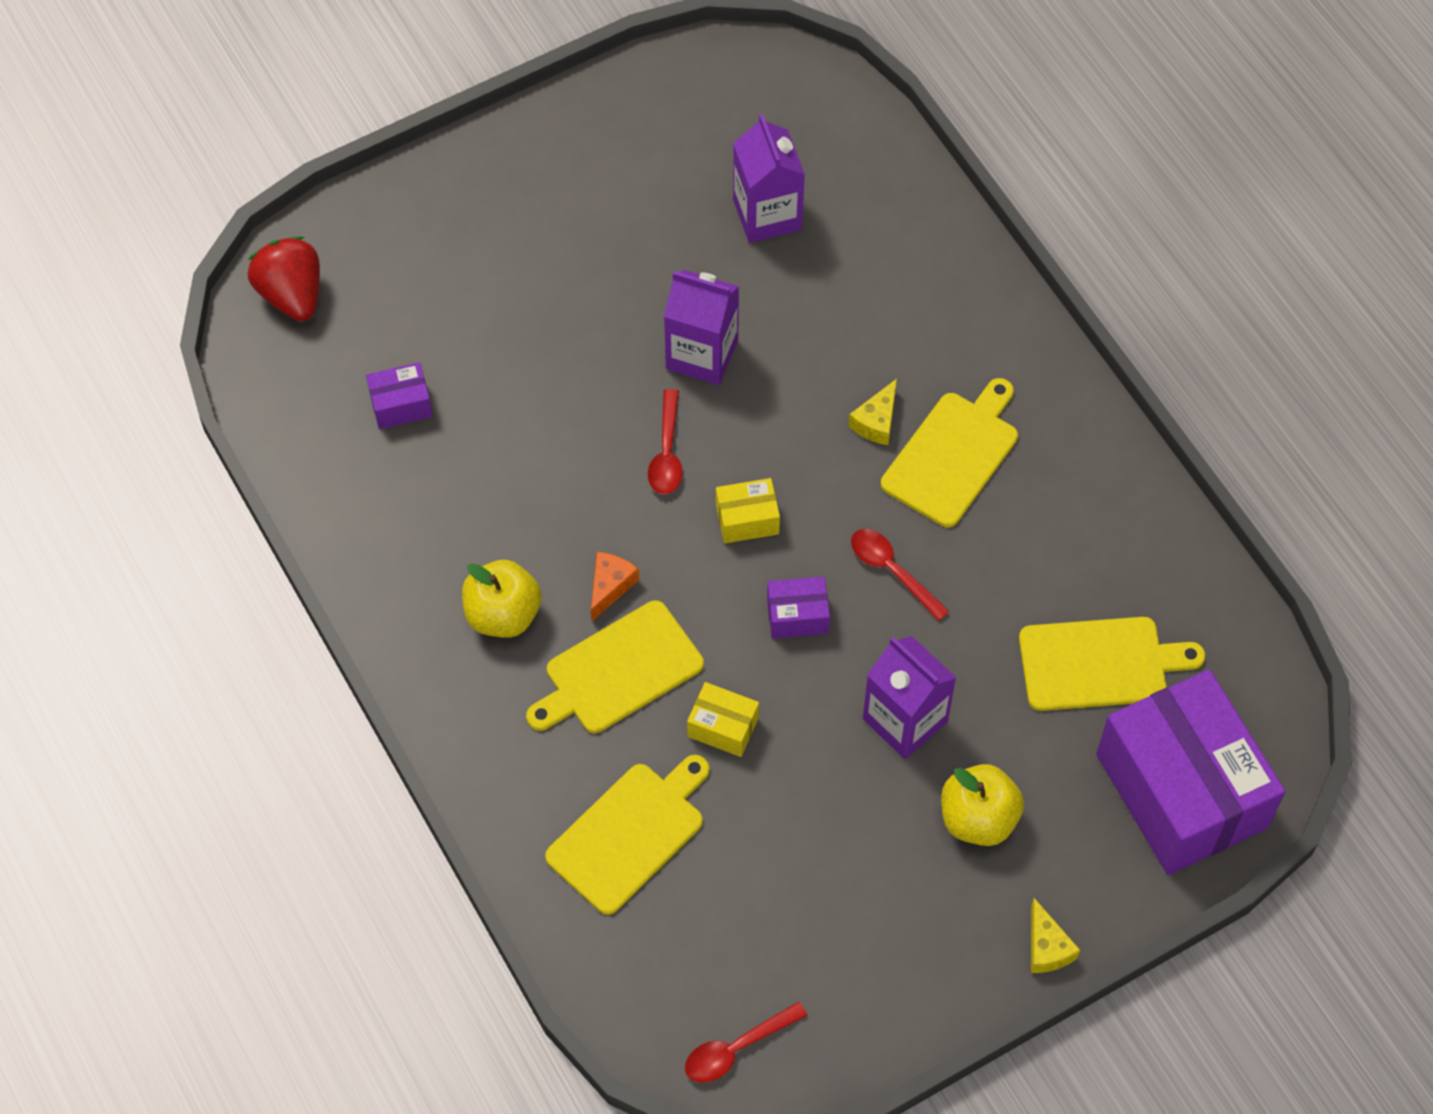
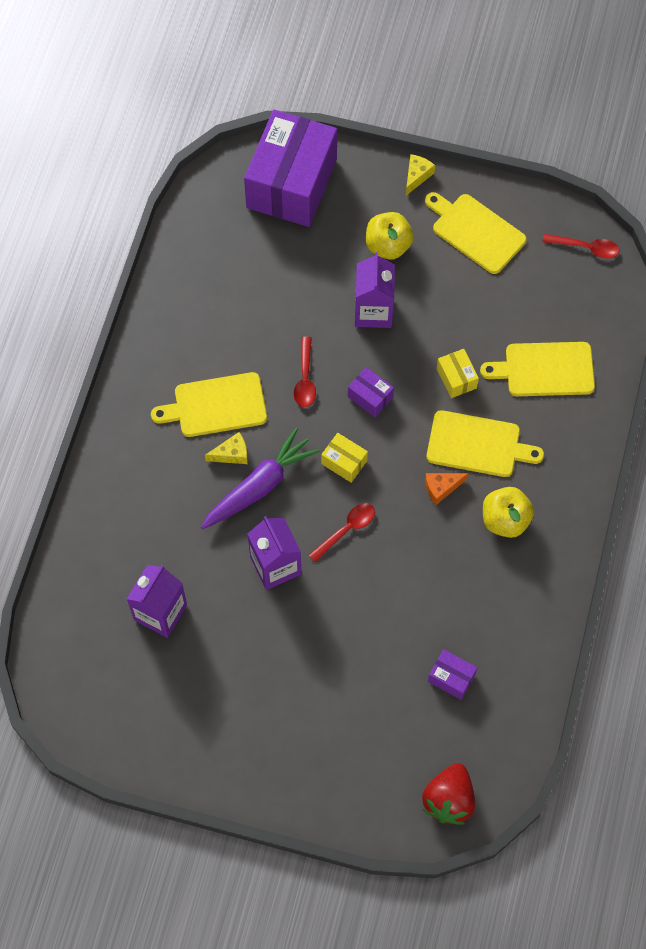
camera: 135 degrees left, 5 degrees up
yellow cutting board [1019,617,1205,711] -> yellow cutting board moved to [425,192,527,274]
none -> purple carrot [201,427,320,529]

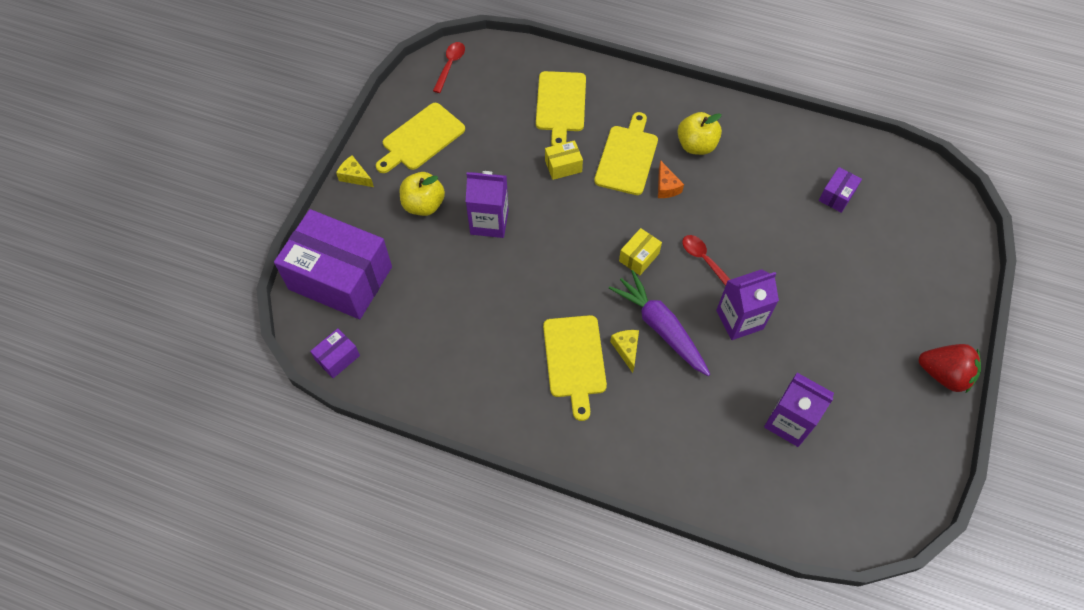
camera: 85 degrees left, 5 degrees down
red spoon [294,337,316,407] -> none
purple box [348,367,394,417] -> purple box moved to [310,328,360,378]
red strawberry [422,763,475,825] -> red strawberry moved to [919,344,981,393]

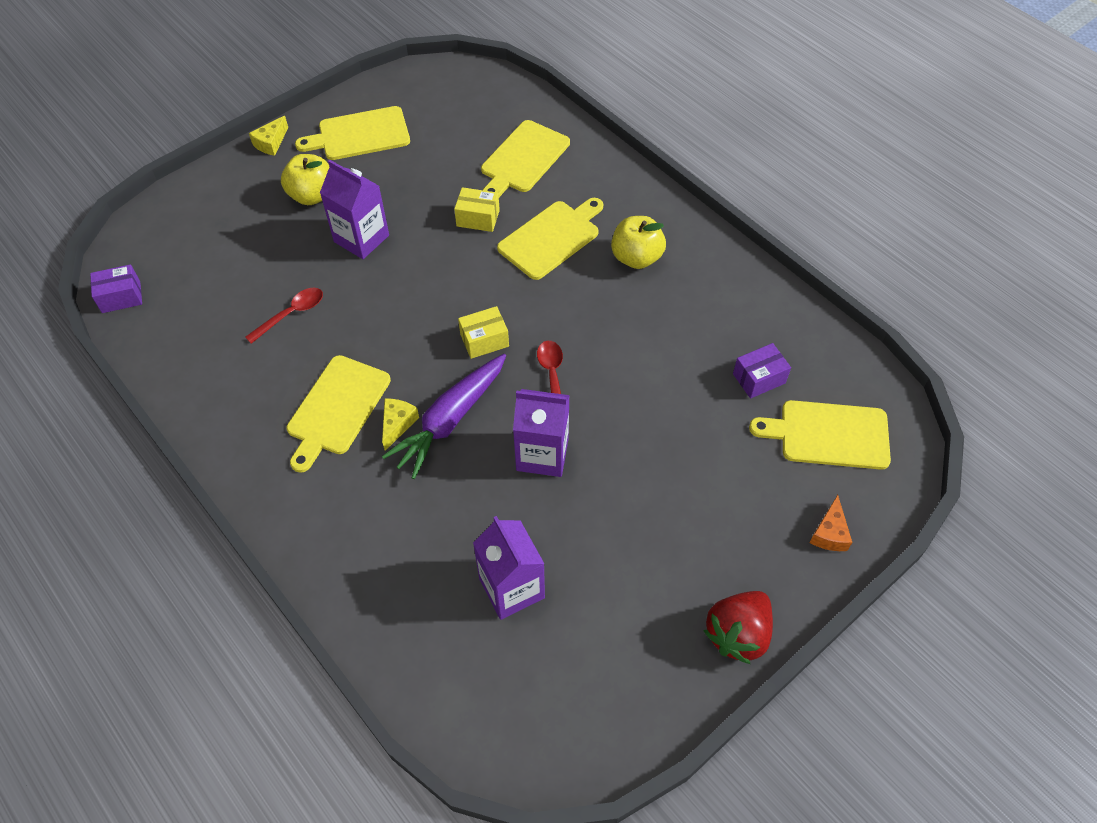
camera: 30 degrees right, 5 degrees down
purple box [274,209,392,319] -> none
yellow cheese [336,155,374,187] -> yellow cheese turned 120 degrees counterclockwise [249,116,288,156]
red spoon [433,42,465,93] -> red spoon moved to [245,288,323,344]
purple carrot [609,270,710,376] -> purple carrot turned 135 degrees counterclockwise [382,354,506,479]
orange cheese [658,160,684,198] -> orange cheese moved to [810,495,852,551]
red strawberry [919,344,981,393] -> red strawberry turned 75 degrees clockwise [703,591,773,664]
none -> yellow cutting board [749,400,891,470]

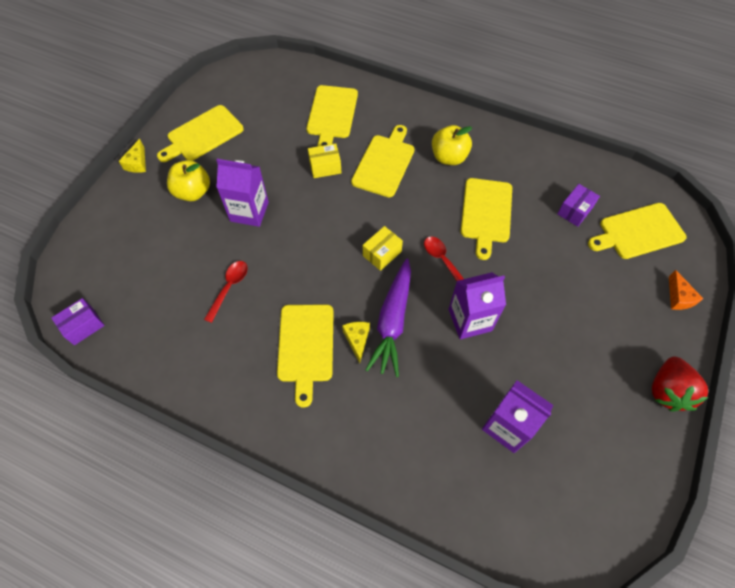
camera: 25 degrees left, 5 degrees up
none -> yellow cutting board [461,178,512,260]

